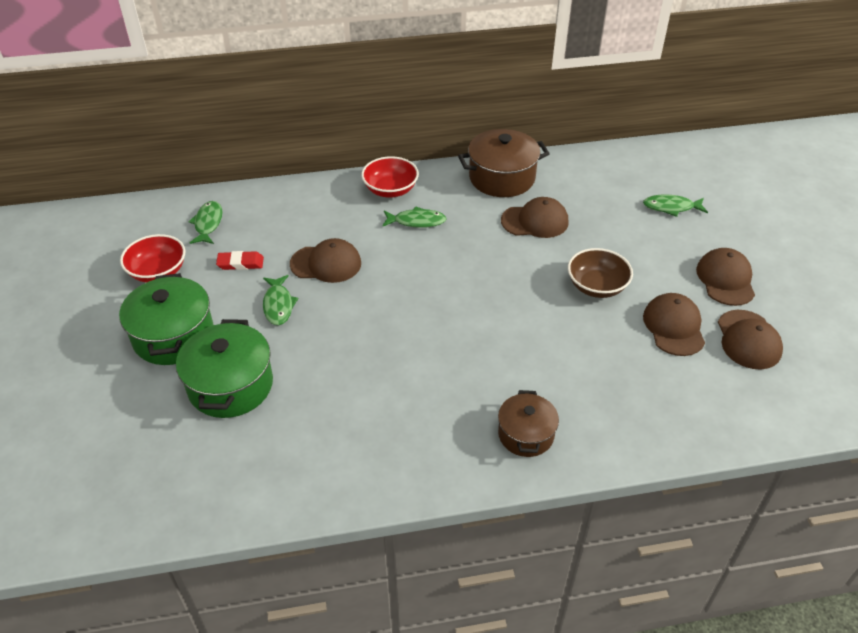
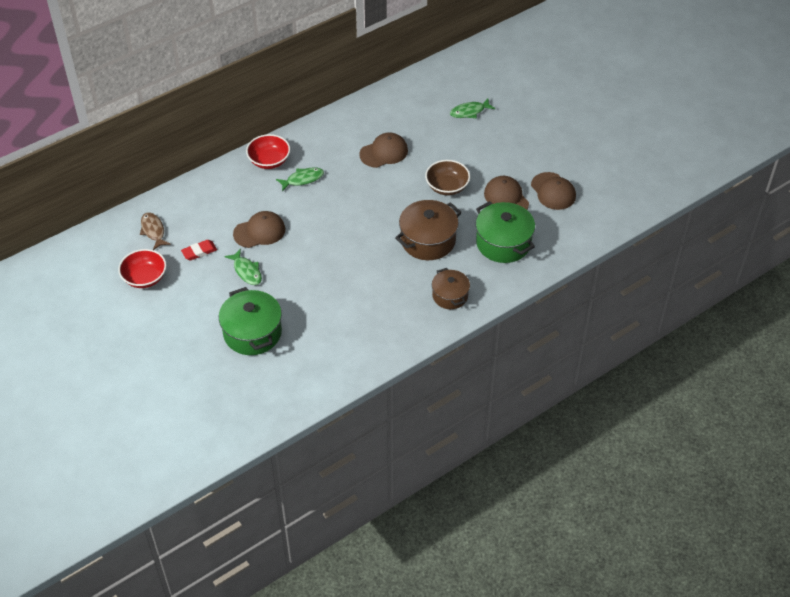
camera: 25 degrees left, 5 degrees up
green pot [119,273,213,365] -> green pot moved to [476,201,535,263]
green fish [189,201,223,244] -> brown fish [140,212,171,250]
brown pot [458,129,550,197] -> brown pot moved to [395,200,462,260]
brown cap [696,248,755,306] -> none

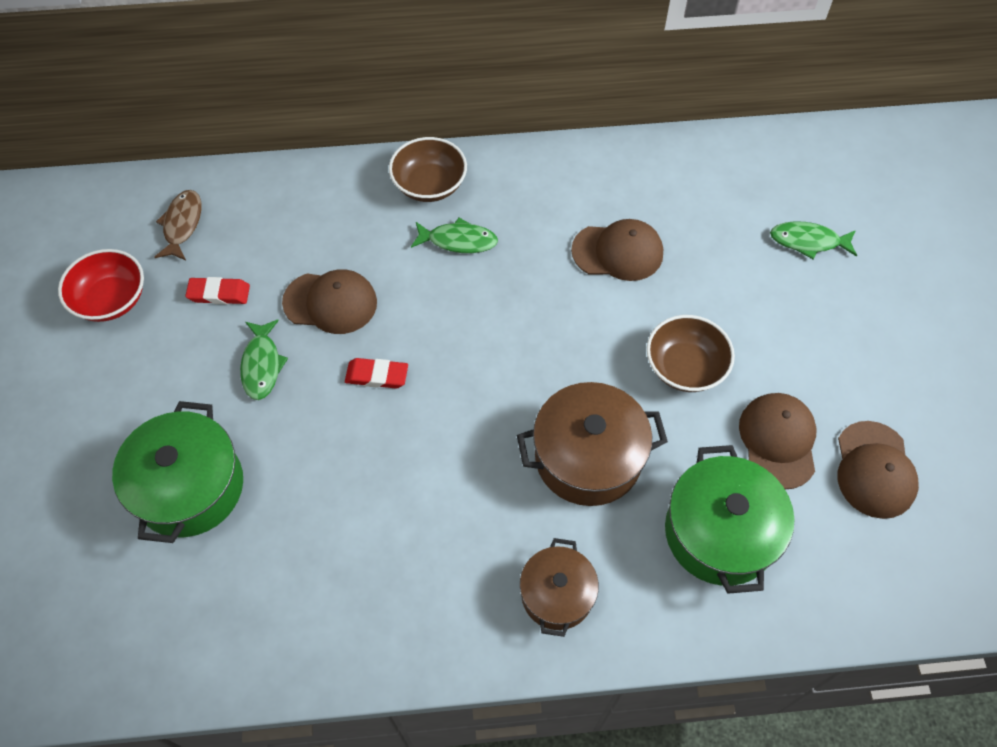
camera: 30 degrees right, 10 degrees up
red bowl [246,134,290,169] -> brown bowl [389,137,467,202]
none -> red eraser [345,358,408,388]

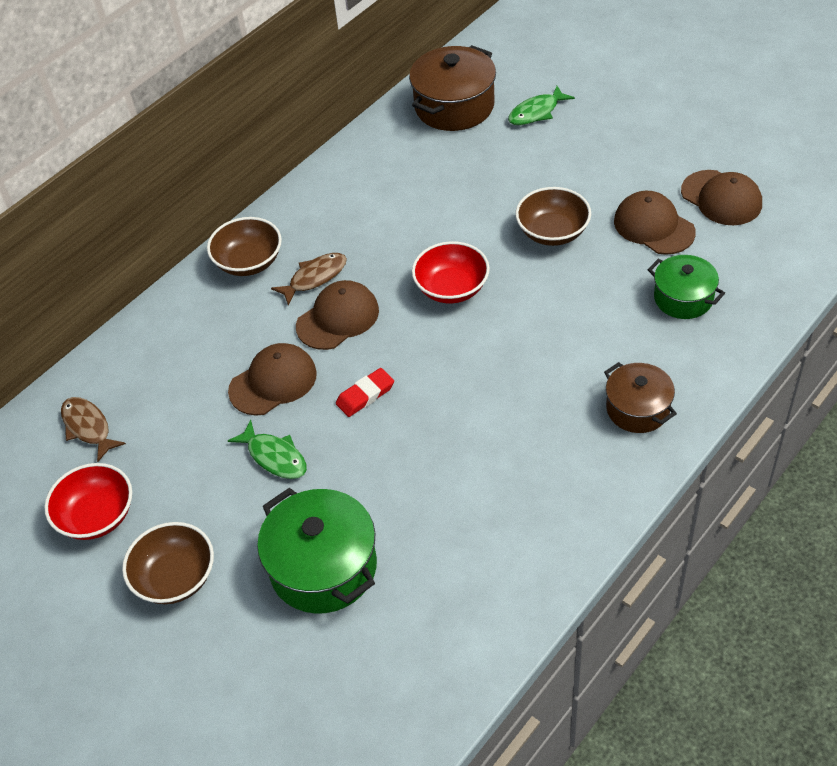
camera: 40 degrees left, 10 degrees down
red eraser [185,277,250,304] -> none
green fish [411,218,498,253] -> brown fish [271,253,347,305]
brown pot [517,382,668,506] -> brown pot moved to [409,45,496,131]
brown cap [571,219,663,281] -> brown cap moved to [296,280,379,350]
green pot [665,445,794,594] -> green pot [648,255,725,319], size x0.63
none -> brown bowl [122,522,214,604]
none -> red bowl [412,241,490,303]

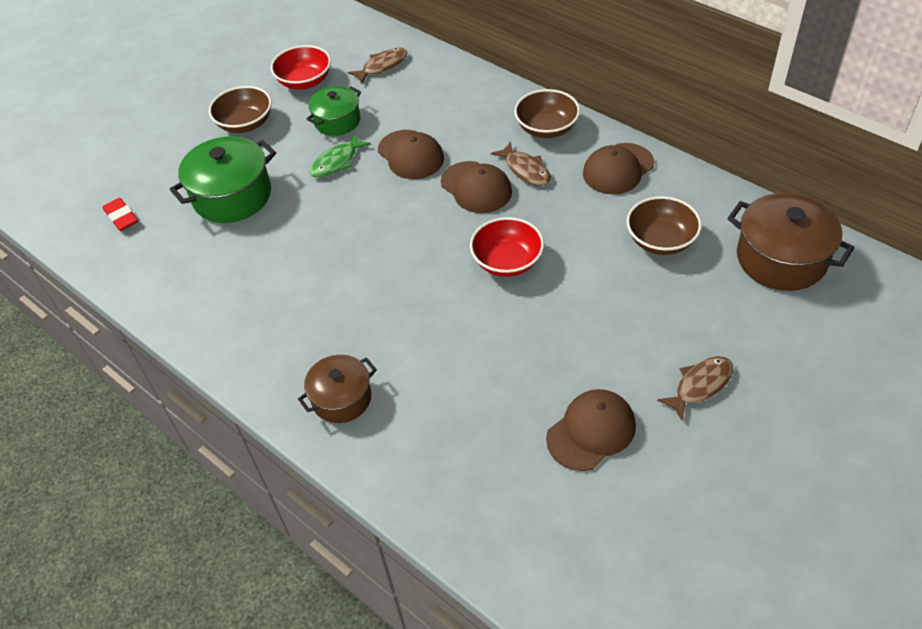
camera: 90 degrees right, 0 degrees up
red eraser [336,368,394,417] -> red eraser moved to [102,198,138,231]
green fish [508,86,575,125] -> none
brown bowl [515,187,591,246] -> brown bowl moved to [626,196,702,255]
green pot [648,255,725,319] -> green pot moved to [307,86,361,136]
brown cap [681,170,762,225] -> brown cap moved to [583,143,654,194]
none -> brown fish [657,357,733,420]

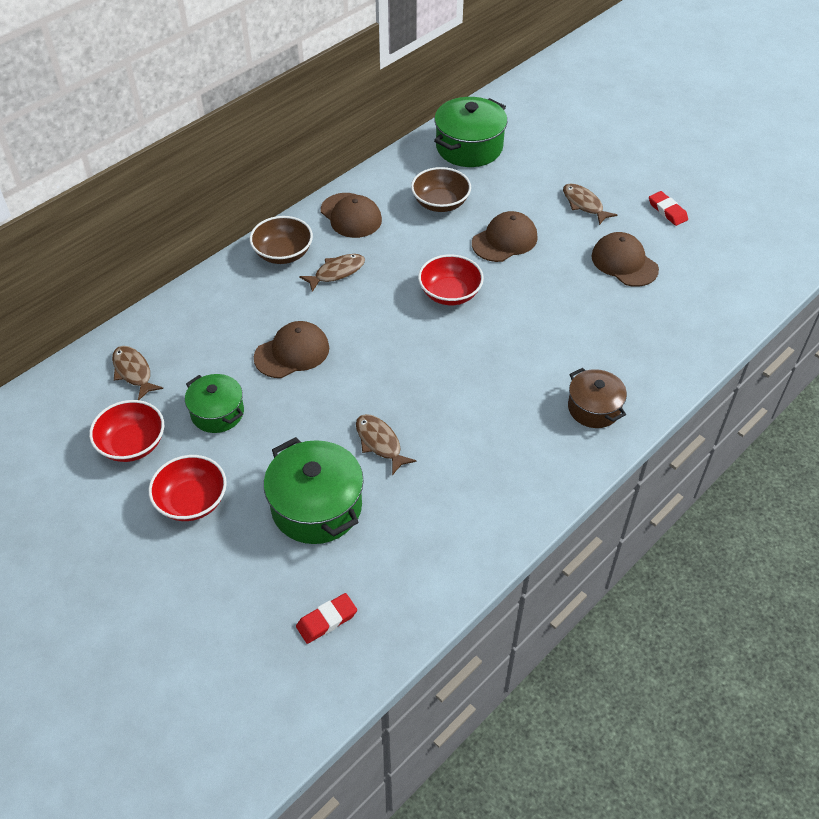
camera: 90 degrees left, 0 degrees up
brown bowl [209,86,272,133] -> red bowl [149,455,227,521]
green fish [310,134,371,178] -> none
brown cap [441,161,512,213] -> brown cap moved to [472,211,538,262]
brown pot [727,193,854,291] -> green pot [434,97,507,167]
none -> brown fish [356,414,416,475]
none -> red eraser [649,191,688,226]

